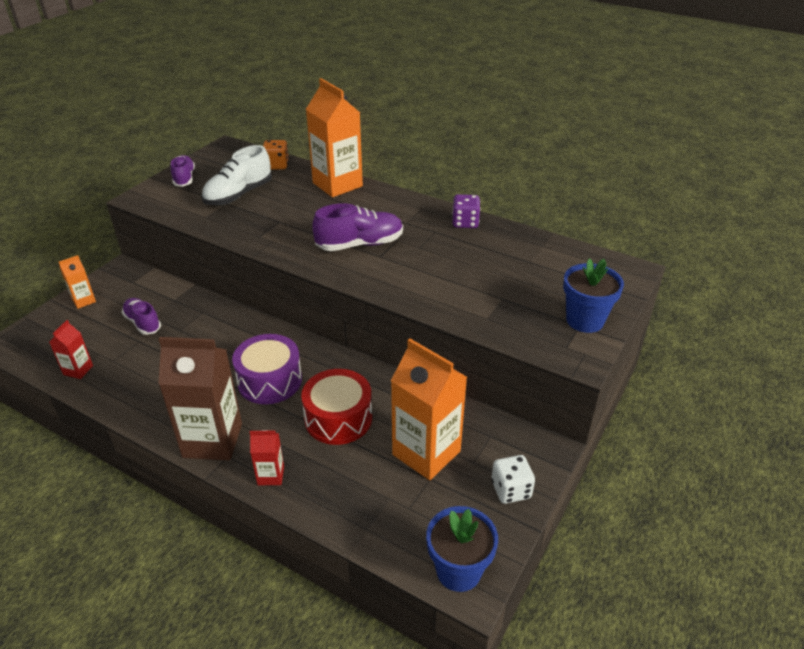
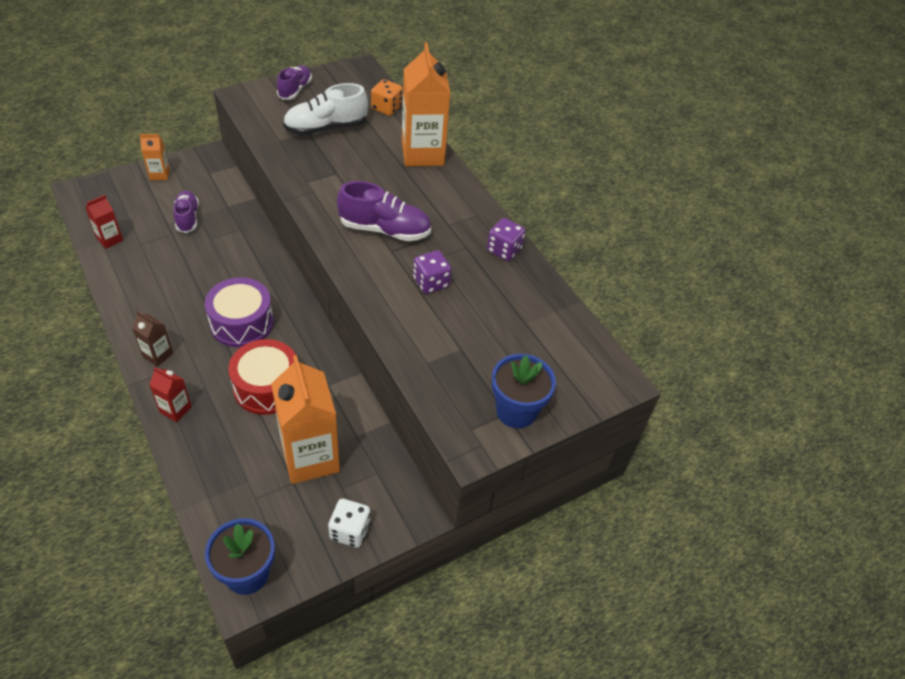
camera: 25 degrees right, 10 degrees up
brown carton [158,337,242,460] -> brown carton [132,311,173,367], size x0.47
none -> purple dice [413,250,452,294]

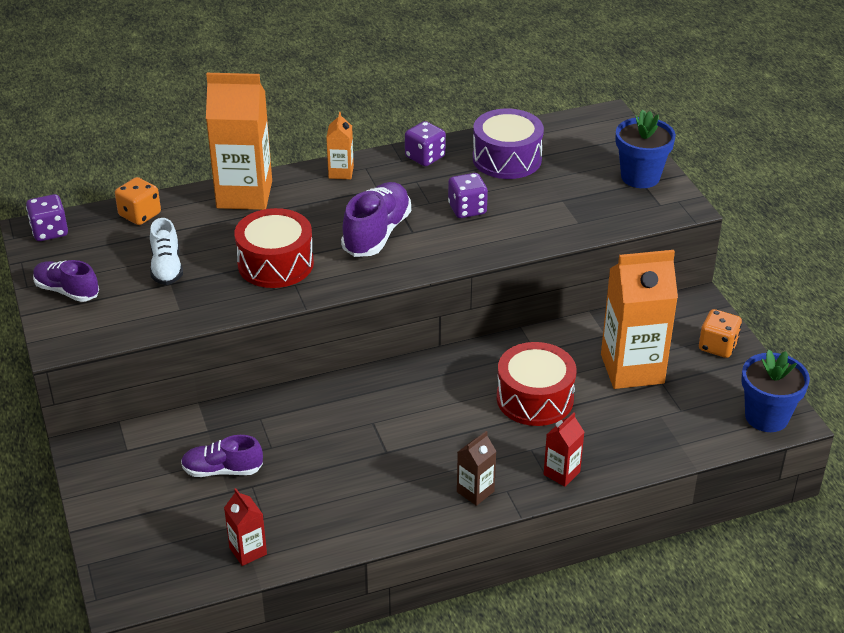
camera: 75 degrees left, 10 degrees down
orange carton [140,134,170,180] -> orange carton moved to [326,112,354,179]
purple drum [205,277,274,347] -> purple drum moved to [473,109,544,179]
white shoe [283,83,368,135] -> white shoe [150,218,183,285], size x0.66
white dice [328,499,370,548] -> orange dice [699,309,742,358]
none -> purple dice [26,194,68,241]
none -> red drum [234,208,314,288]

